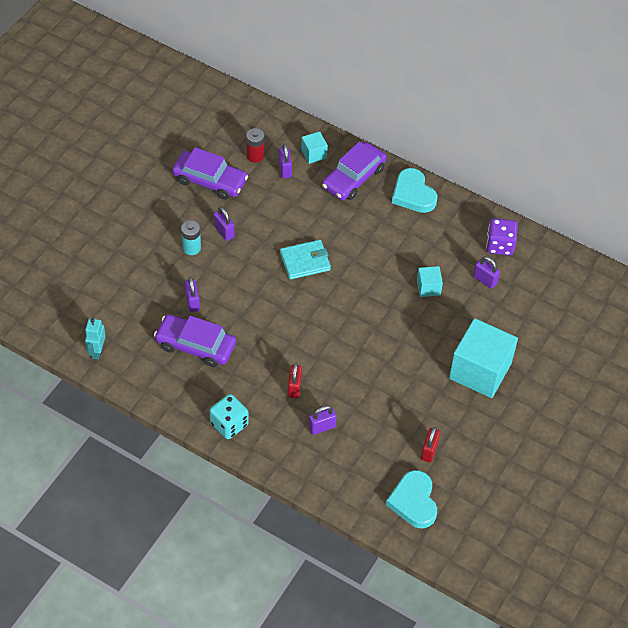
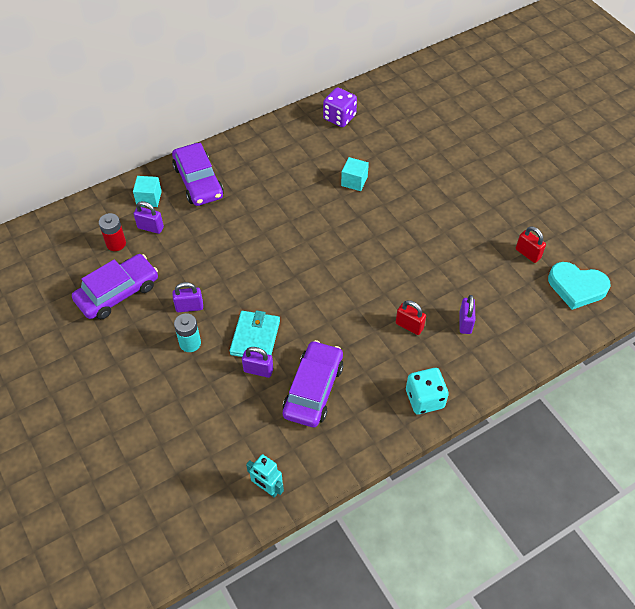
camera: 60 degrees left, 0 degrees up
purple car [154,314,236,367] -> purple car turned 150 degrees clockwise [283,340,343,427]
turquoise wallet [280,240,331,279] -> turquoise wallet moved to [230,310,280,357]
turquoise heart [392,168,438,213] -> none
turquoise cube [449,318,518,398] -> none
purple padlock [473,256,500,289] -> none

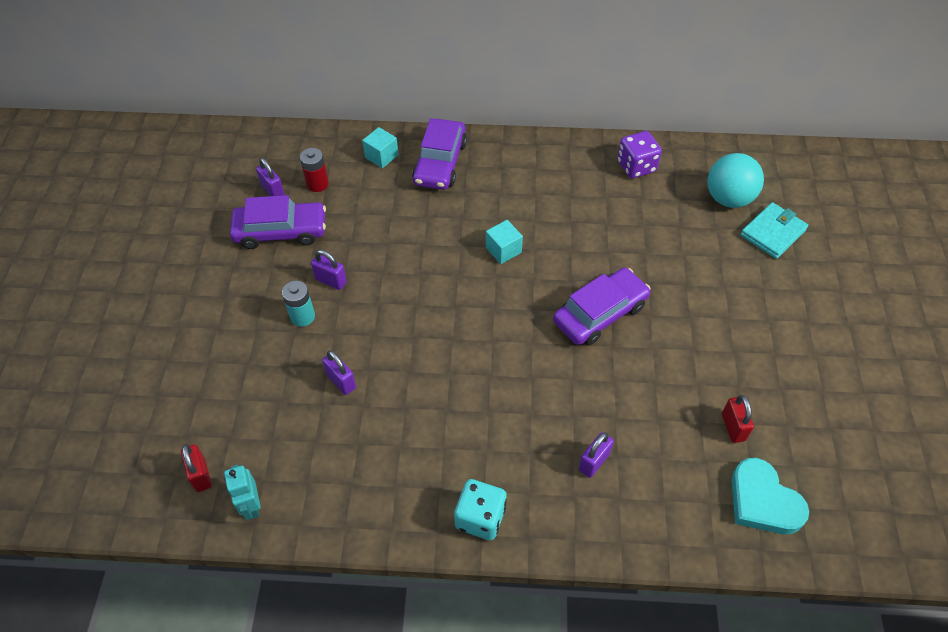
camera: 35 degrees right, 0 degrees up
purple padlock [134,201,164,234] -> purple padlock moved to [256,158,285,196]
turquoise wallet [230,310,280,357] -> turquoise wallet moved to [740,202,808,259]
purple car [283,340,343,427] -> purple car moved to [553,268,651,345]
turquoise cube [341,157,369,191] -> turquoise cube moved to [486,220,523,264]
red padlock [396,300,426,335] -> red padlock moved to [181,444,212,492]
none -> turquoise ball [707,153,764,208]

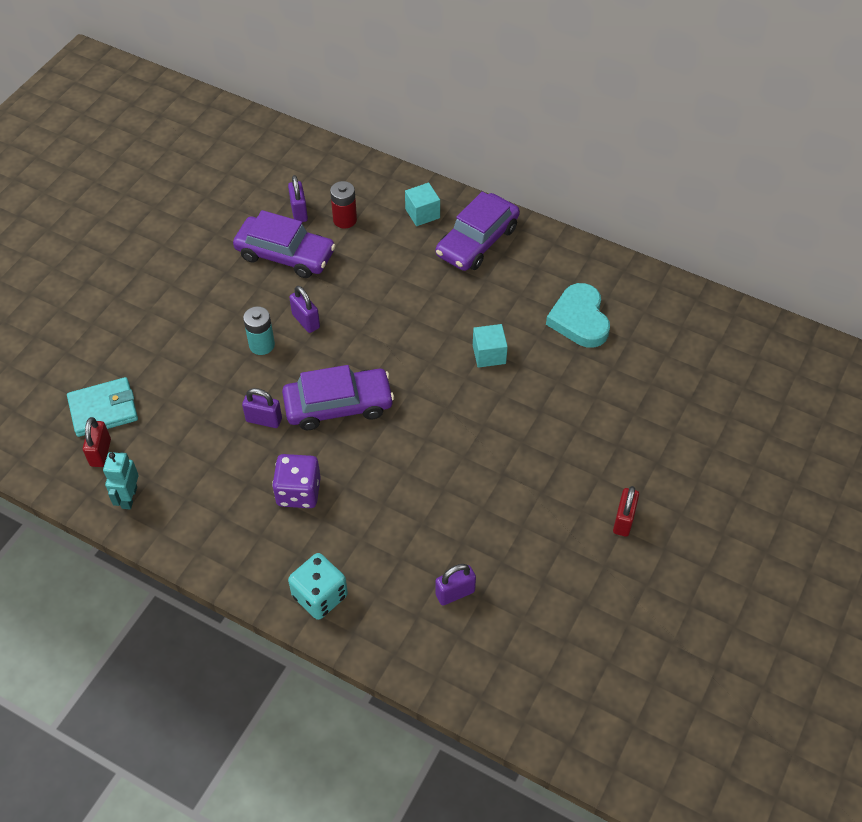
camera: 25 degrees right, 0 degrees up
purple padlock [322,350,356,395] -> purple padlock turned 60 degrees counterclockwise [242,388,282,428]
purple car [553,268,651,345] -> purple car moved to [282,365,394,430]
purple dice [617,131,662,178] -> purple dice moved to [272,454,321,508]
turquoise ball [707,153,764,208] -> none
red padlock [722,395,754,443] -> red padlock moved to [613,486,639,537]
turquoise heart [731,458,809,534] -> turquoise heart moved to [546,283,610,348]
turquoise wallet [740,202,808,259] -> turquoise wallet moved to [67,377,138,437]

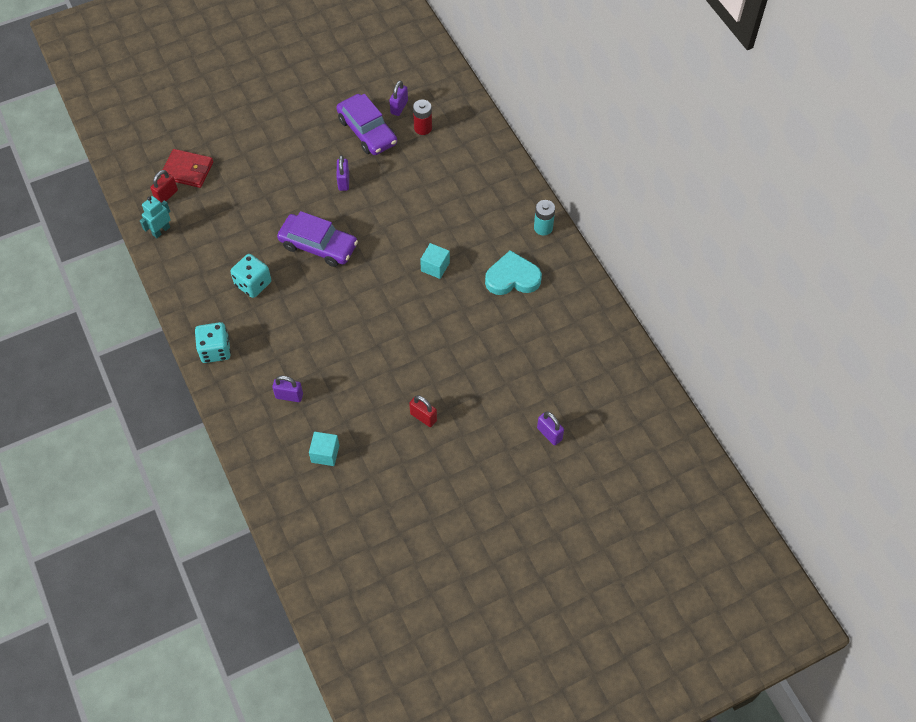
camera: 35 degrees right, 5 degrees up
turquoise wallet [67,377,138,437] -> red wallet [160,149,213,188]
purple padlock [242,388,282,428] -> purple padlock moved to [537,412,564,445]
turquoise battery [243,306,275,355] -> turquoise battery moved to [534,200,555,236]
purple dice [272,454,321,508] -> turquoise dice [231,254,271,298]
turquoise cube [405,183,440,226] -> turquoise cube moved to [309,432,339,466]
purple car [436,191,520,271] -> none
turquoise heart [546,283,610,348] -> turquoise heart turned 60 degrees clockwise [485,250,542,295]
red padlock [613,486,639,537] -> red padlock turned 75 degrees clockwise [409,395,437,427]

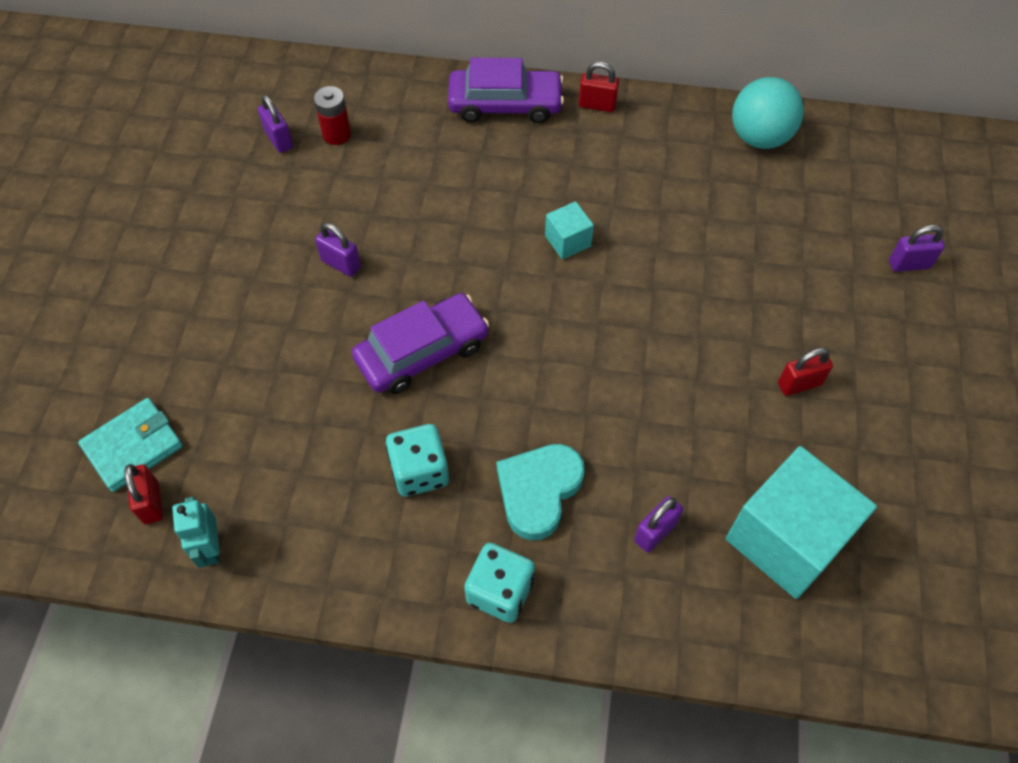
camera: 55 degrees left, 0 degrees up
red wallet [160,149,213,188] -> turquoise wallet [78,398,183,492]
turquoise cube [309,432,339,466] -> turquoise cube [726,446,877,599], size x2.18
purple car [336,94,397,155] -> purple car moved to [448,58,564,123]
turquoise heart [485,250,542,295] -> turquoise heart moved to [497,444,585,540]
turquoise battery [534,200,555,236] -> red padlock [579,62,619,112]
none -> turquoise ball [732,77,804,149]

